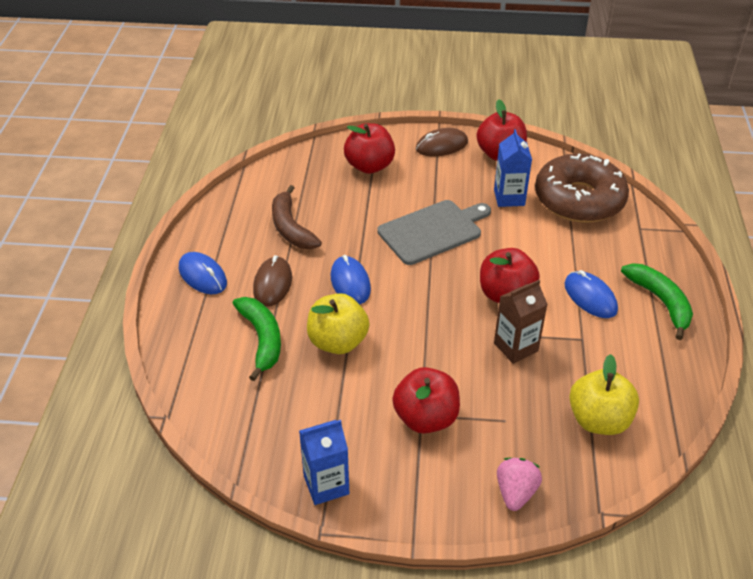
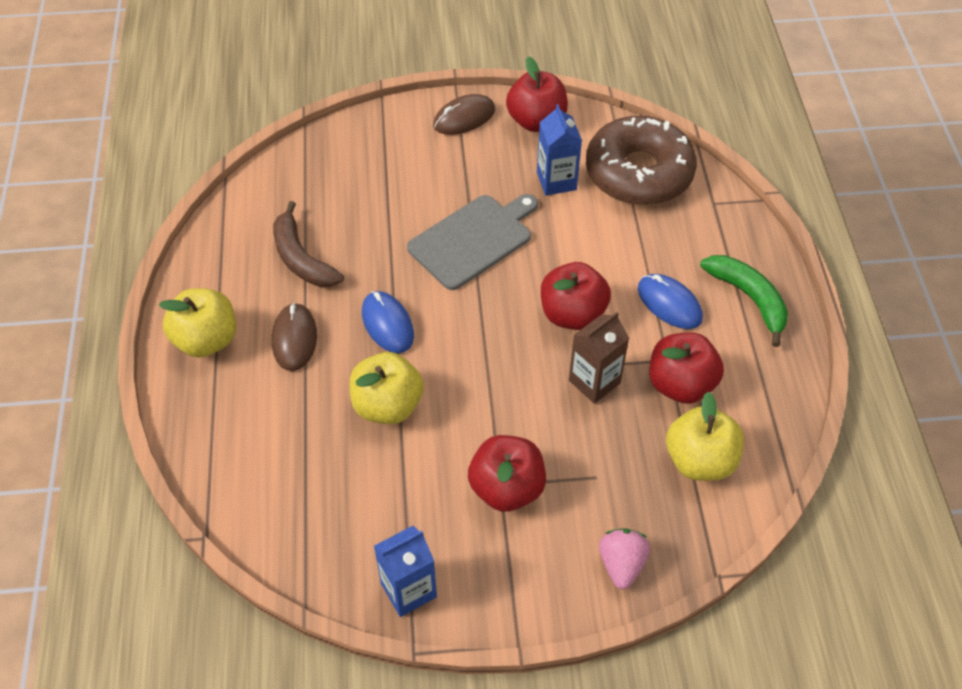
camera: 10 degrees left, 10 degrees up
blue mouse [179,252,227,294] -> yellow apple [159,288,236,358]
green banana [232,297,281,381] -> none
red apple [344,123,395,174] -> red apple moved to [649,332,724,404]

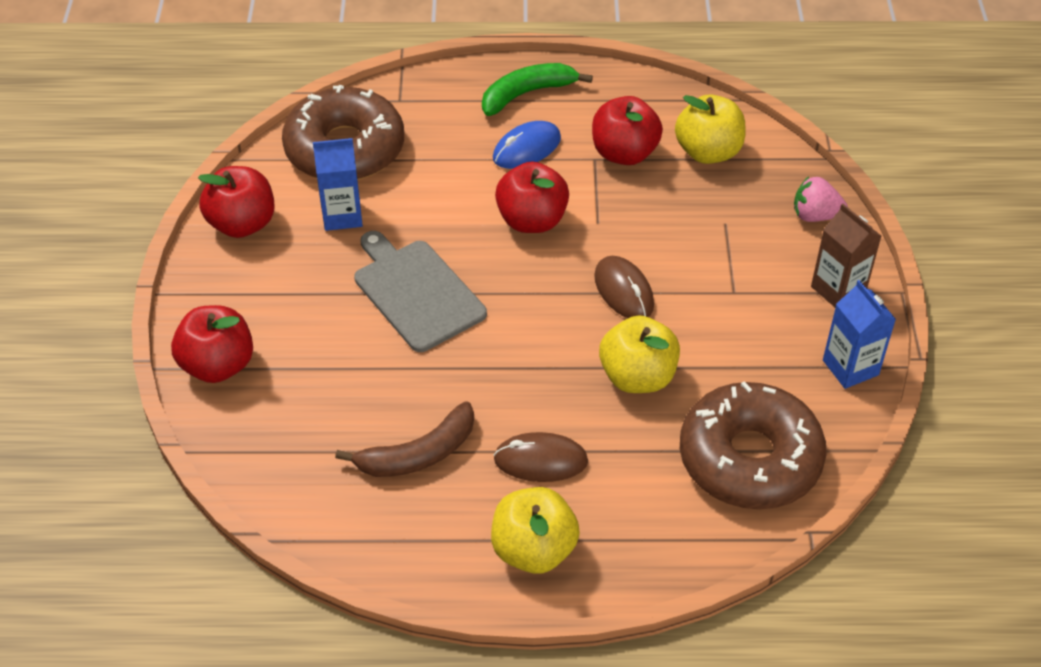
camera: 85 degrees left, 5 degrees down
blue mouse [362,291,414,353] -> none
brown mouse [433,94,495,135] -> brown mouse moved to [594,256,654,318]
red apple [468,435,546,512] -> red apple moved to [171,305,253,383]
brown carton [569,312,629,404] -> brown carton moved to [811,204,881,308]
none -> brown donut [680,381,826,509]

